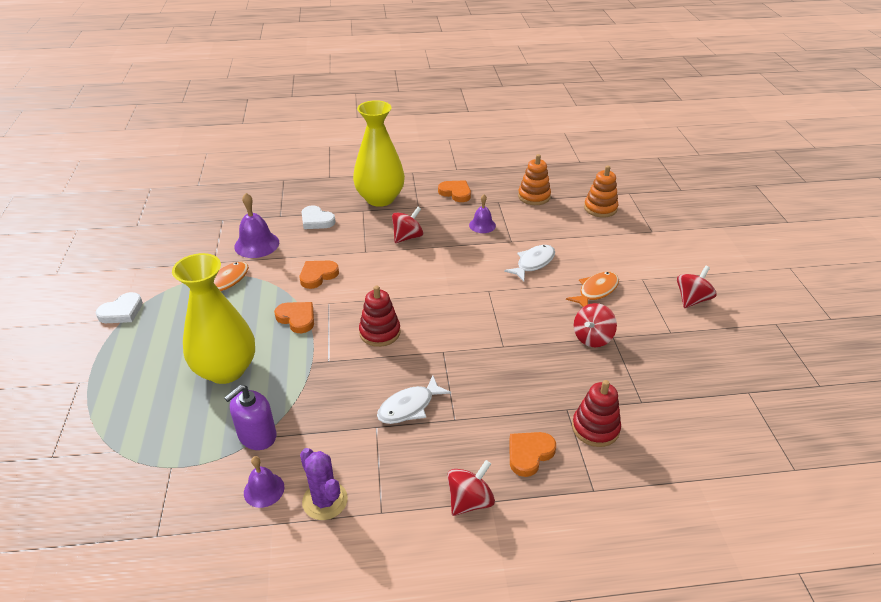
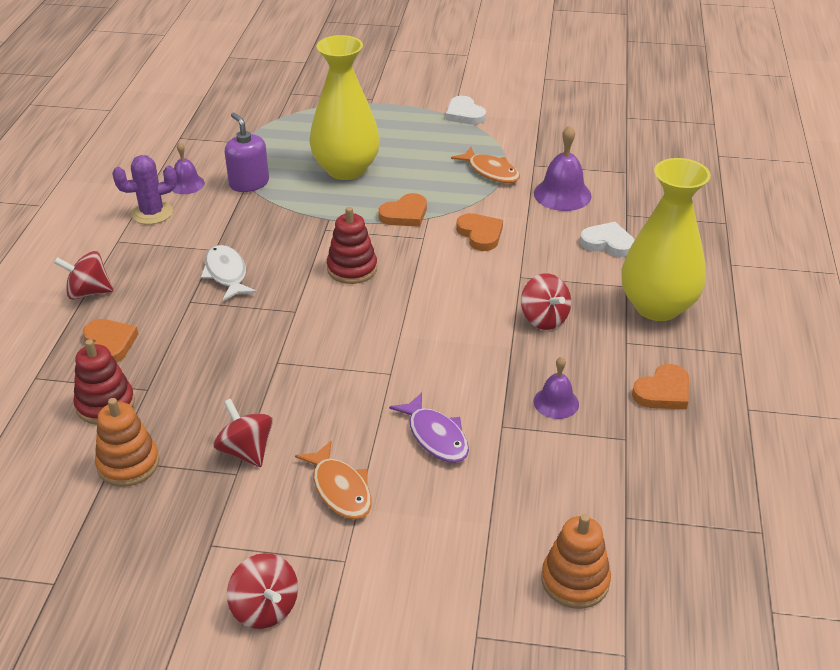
camera: 105 degrees right, 0 degrees up
white heart [302,205,336,229] -> white heart turned 60 degrees clockwise [580,222,635,257]
red spinning top [448,460,495,516] -> red spinning top turned 120 degrees clockwise [54,251,113,300]
white fish [504,245,555,281] -> purple fish [389,392,469,463]
orange stacking toy [518,154,551,205] -> orange stacking toy moved to [95,398,160,487]

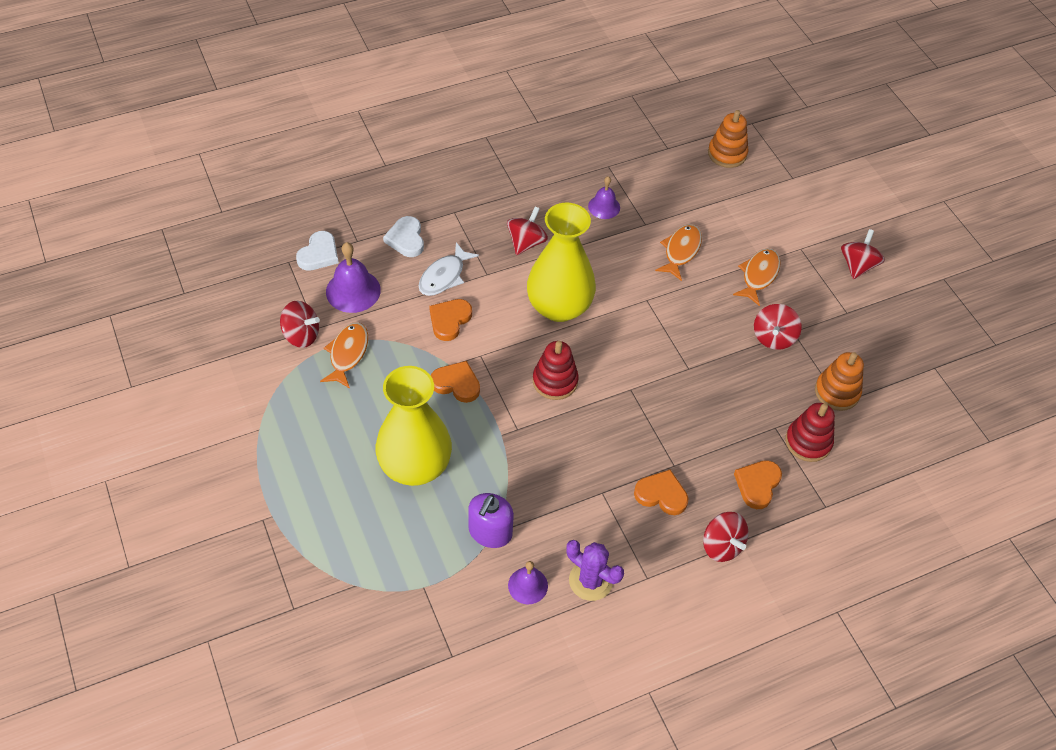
camera: 125 degrees left, 15 degrees up
white fish [201,245,257,301] -> white fish moved to [419,242,479,296]
purple fish [389,392,469,463] -> orange fish [655,224,702,281]
white heart [446,96,486,125] -> white heart moved to [296,231,339,271]
yellow vase [622,158,711,321] -> yellow vase moved to [527,203,596,322]
orange heart [632,364,689,409] -> orange heart moved to [634,470,688,515]
none -> red spinning top [280,301,320,348]

